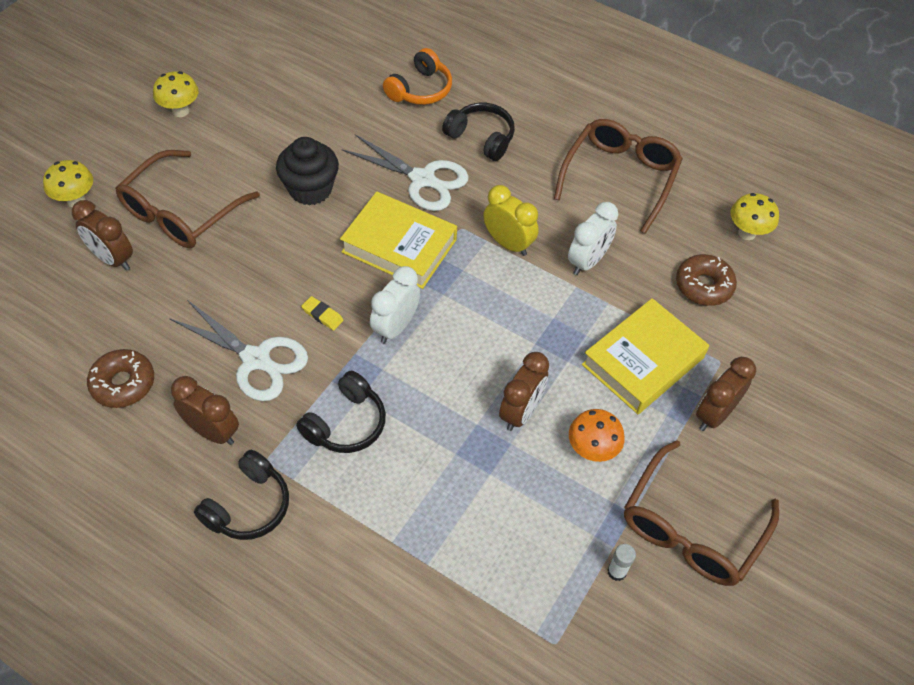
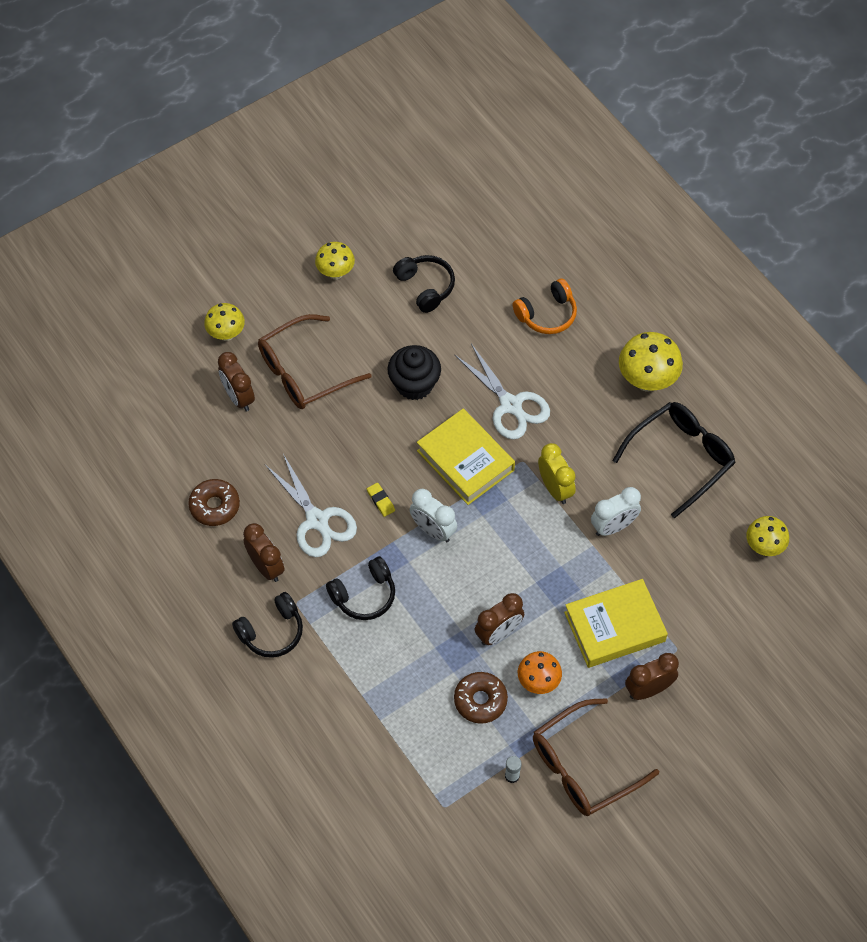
camera: 25 degrees right, 5 degrees up
white clock [370,266,420,344] -> white clock turned 105 degrees counterclockwise [410,489,457,542]
black headphones [442,103,515,161] -> black headphones moved to [393,255,455,313]
brown glasses [554,119,683,234] -> black glasses [612,402,736,519]
brown donut [676,254,737,306] -> brown donut moved to [454,672,508,724]
none -> yellow mushroom [619,332,683,392]

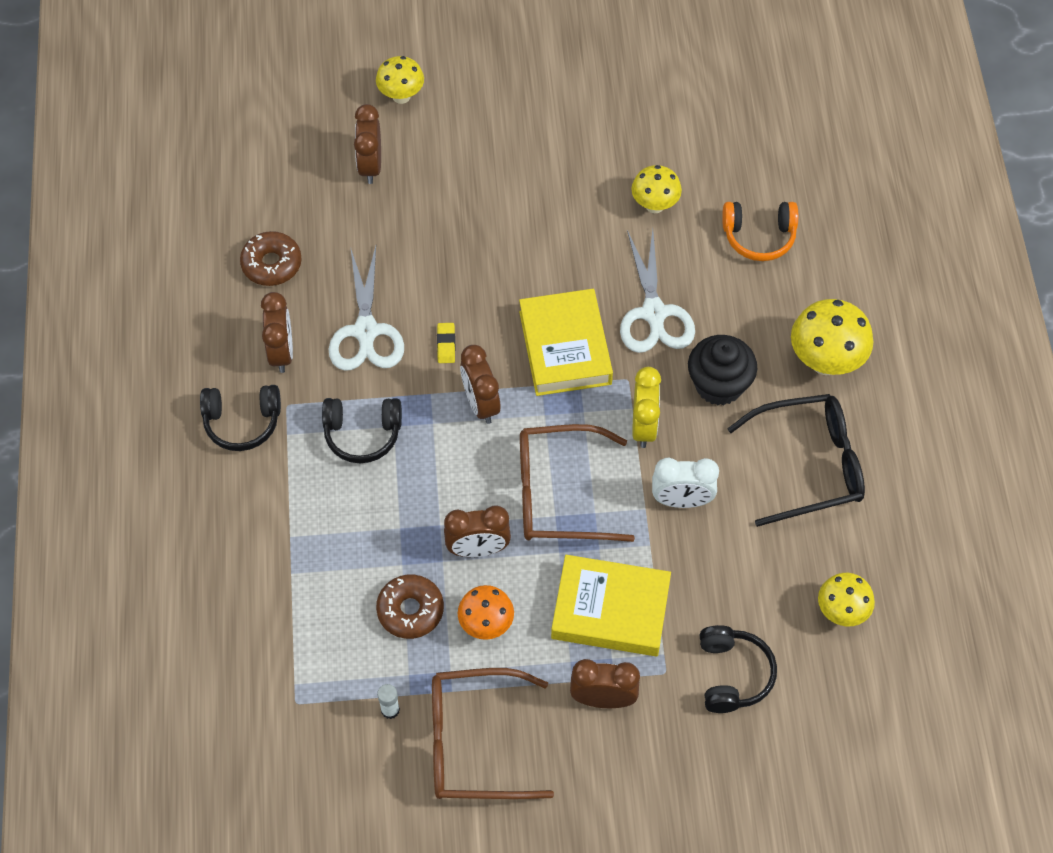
camera: 30 degrees right, 0 degrees up
brown glasses [258,314,371,409] -> brown glasses moved to [520,424,635,542]
yellow mushroom [315,242,355,279] -> yellow mushroom moved to [631,165,682,213]
black cupcake [387,345,441,400] -> black cupcake moved to [688,335,757,405]
black headphones [393,255,455,313] -> black headphones moved to [700,625,777,713]
white clock [410,489,457,542] -> brown clock [460,345,501,424]

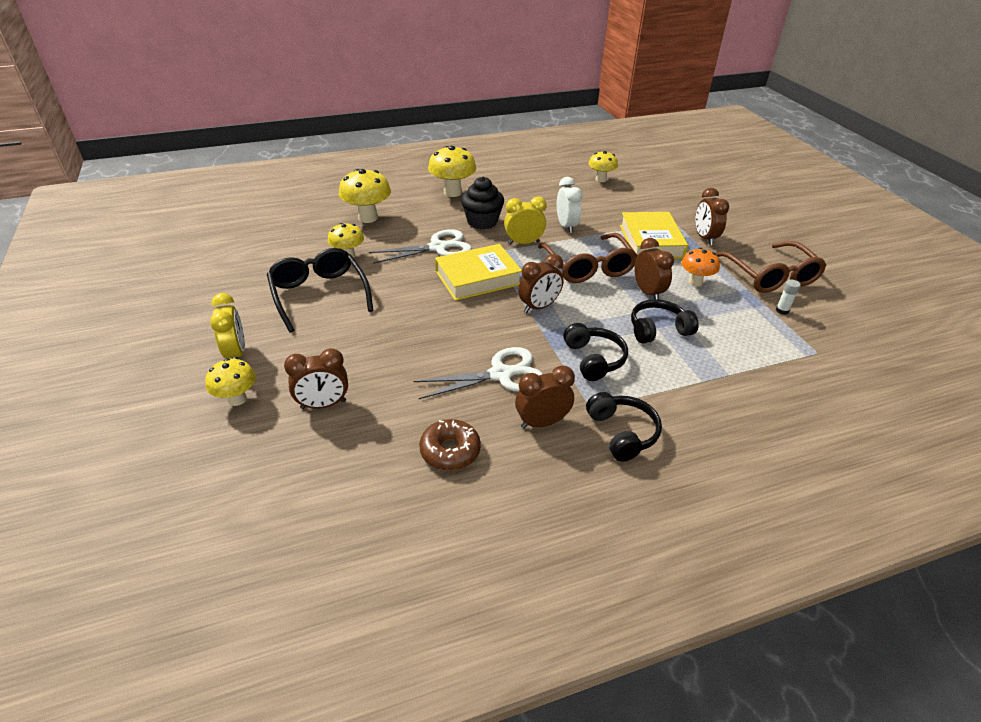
camera: 105 degrees left, 20 degrees down
brown donut [376,575,444,639] -> none
yellow eraser [437,323,455,363] -> none
black headphones [700,625,777,713] -> black headphones moved to [631,299,699,344]
orange headphones [722,202,798,261] -> yellow mushroom [339,169,391,223]
black glasses [727,394,865,527] -> black glasses moved to [267,248,374,333]
none -> yellow clock [210,293,245,359]

